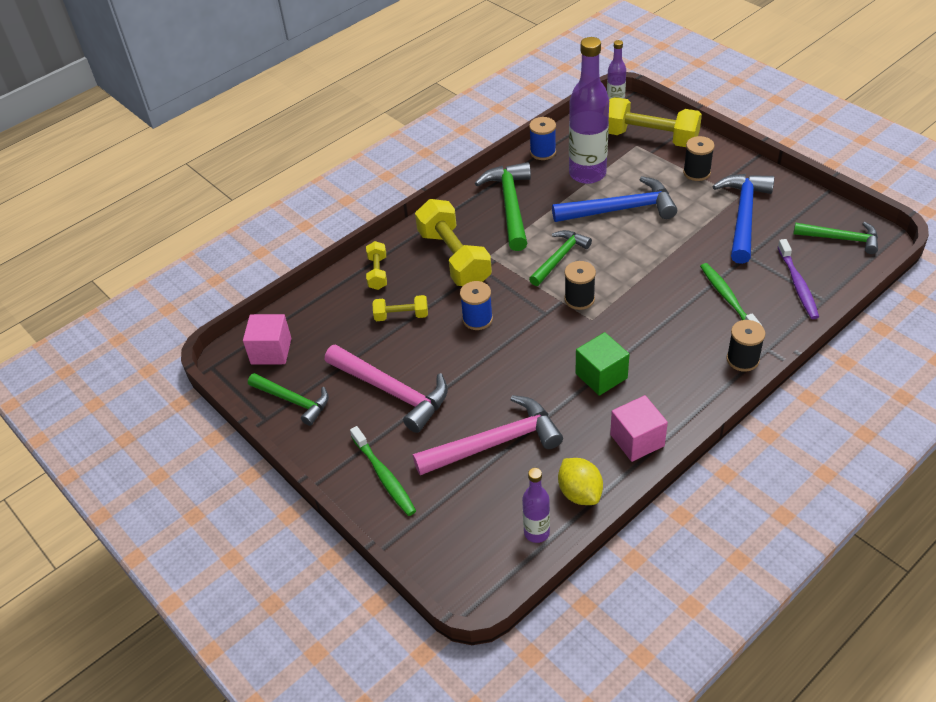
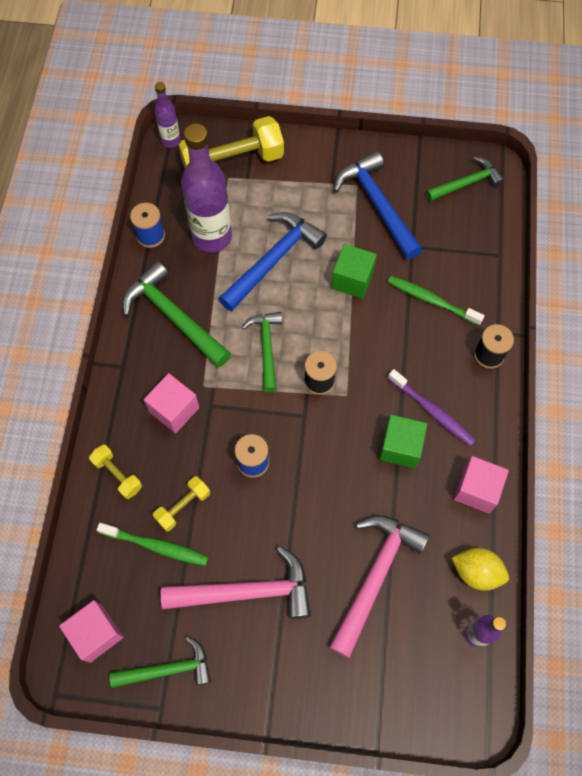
camera: 45 degrees left, 20 degrees up
green toothbrush [350,426,416,516] -> green toothbrush moved to [97,523,208,566]
yellow dumbbell [415,199,492,286] -> pink cube [144,373,200,433]
black spool [683,136,715,181] -> none
purple toothbrush [778,239,819,319] -> purple toothbrush moved to [388,369,476,446]
none -> green cube [331,244,377,299]

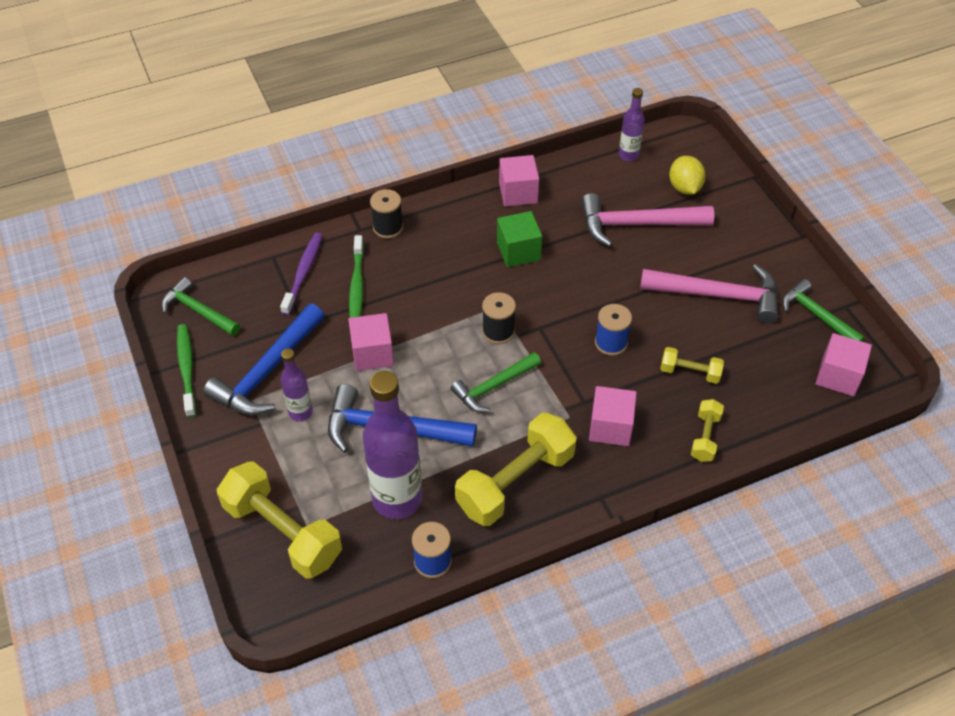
camera: 120 degrees left, 15 degrees down
green toothbrush [97,523,208,566] -> green toothbrush moved to [177,324,196,418]
green hammer [122,261,231,367] -> yellow dumbbell [455,413,577,526]
purple bottle [155,82,181,148] -> purple bottle moved to [281,348,313,421]
pink hammer [161,546,311,619] -> pink hammer turned 135 degrees clockwise [640,264,778,323]
green cube [331,244,377,299] -> pink cube [348,313,394,371]
purple toothbrush [388,369,476,446] -> purple toothbrush moved to [280,233,323,315]
yellow lemon [452,548,509,591] -> yellow lemon moved to [669,156,706,195]

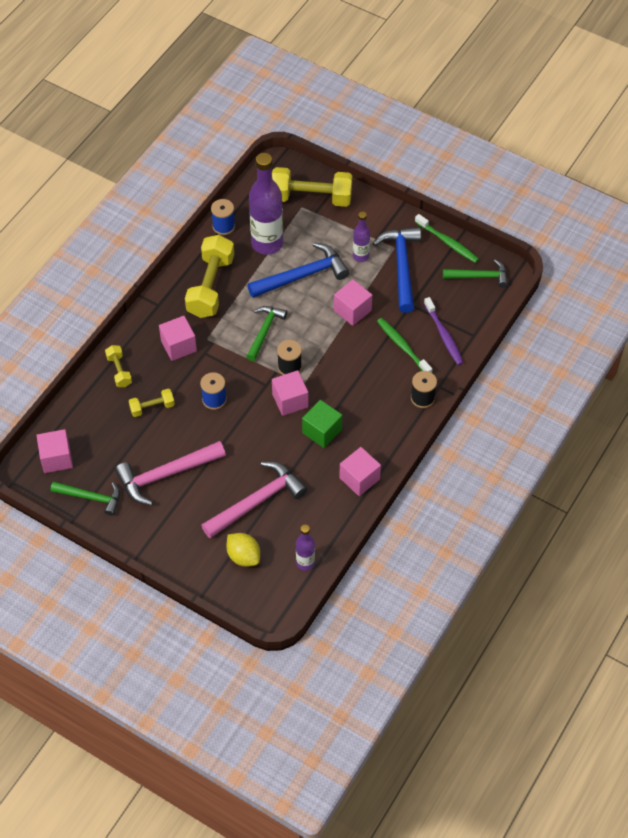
camera: 145 degrees right, 5 degrees up
none -> pink cube [272,370,308,416]

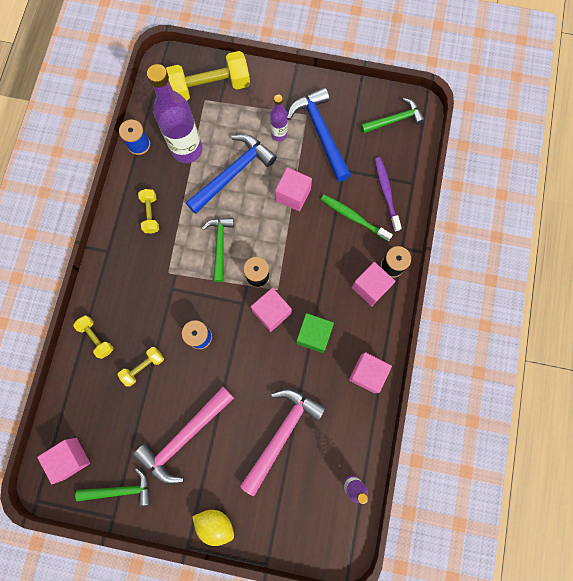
camera: 20 degrees left, 20 degrees up
pink cube [159,316,197,361] -> pink cube moved to [352,262,396,306]
yellow dumbbell [185,235,234,318] -> yellow dumbbell [138,189,159,233], size x0.50
yellow lemon [226,533,260,567] -> yellow lemon moved to [192,510,234,546]
green toothbrush [415,214,479,263] -> none
purple toothbrush [424,297,464,365] -> purple toothbrush turned 150 degrees counterclockwise [375,157,402,232]

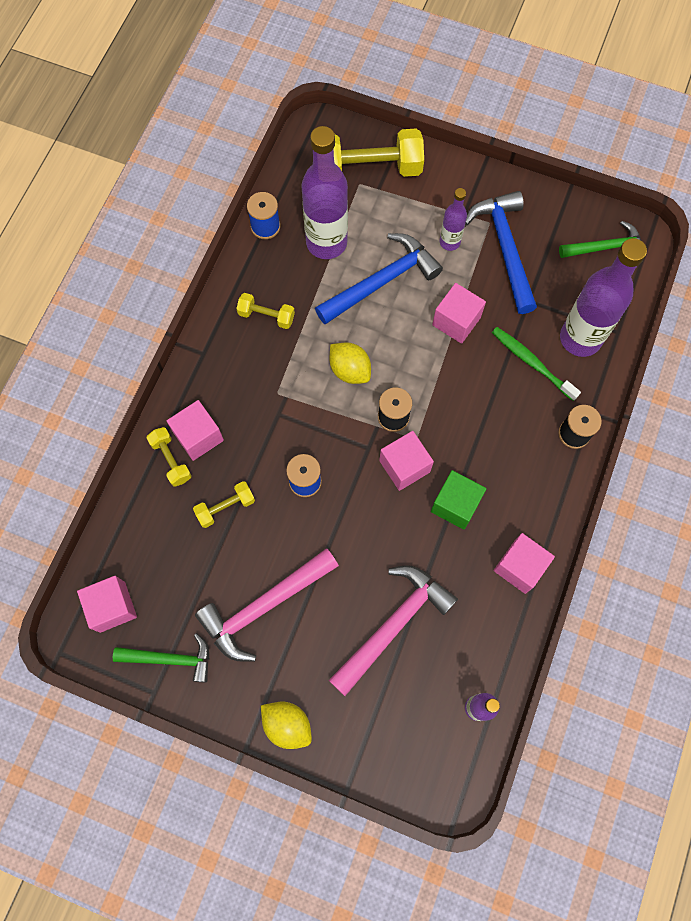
camera: 10 degrees right, 5 degrees down
yellow dumbbell [138,189,159,233] -> yellow dumbbell turned 75 degrees counterclockwise [236,293,295,329]
green hammer [202,218,234,282] -> yellow lemon [330,343,371,384]
pink cube [352,262,396,306] -> pink cube moved to [167,400,224,461]
purple toothbrush [375,157,402,232] -> purple bottle [560,238,647,357]

